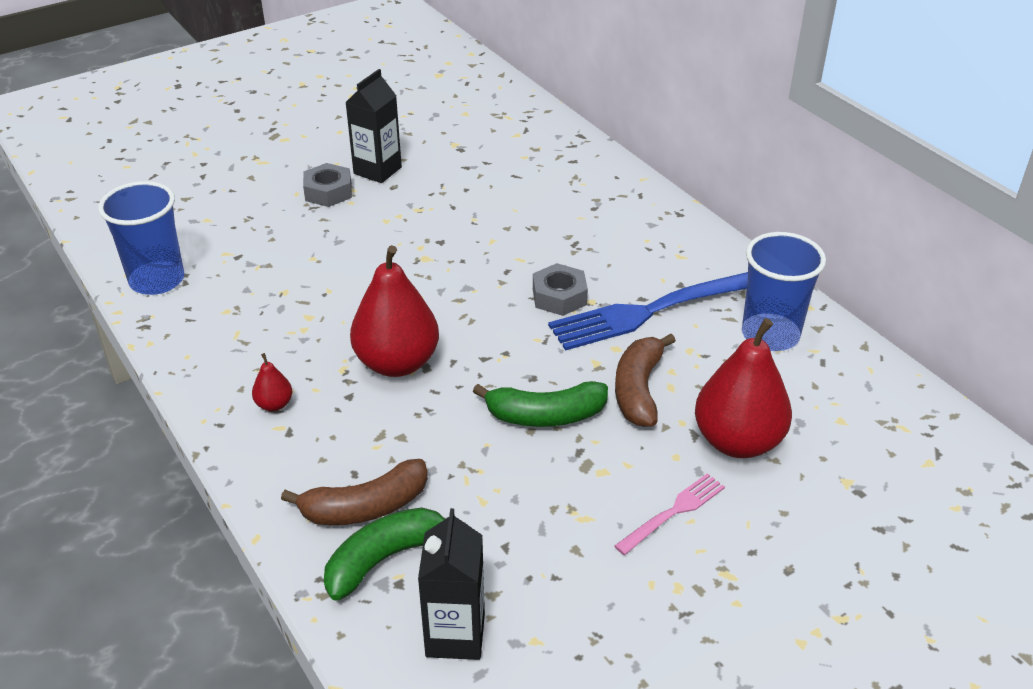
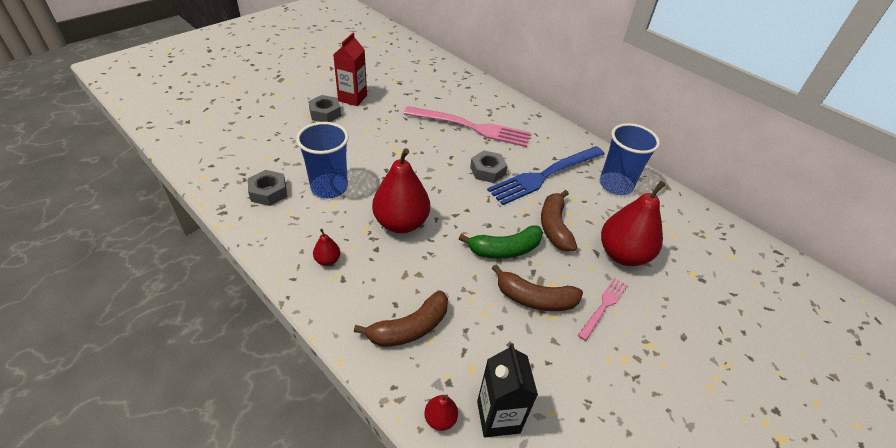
camera: 15 degrees left, 5 degrees up
blue cup [98,181,184,295] -> blue cup moved to [296,122,349,198]
green banana [324,508,465,601] -> none
black carton [346,69,402,183] -> red carton [333,33,367,106]
none -> grey nut [248,170,287,206]
none -> pink fork [404,106,531,147]
none -> red pear [424,394,458,431]
none -> brown banana [492,264,583,311]

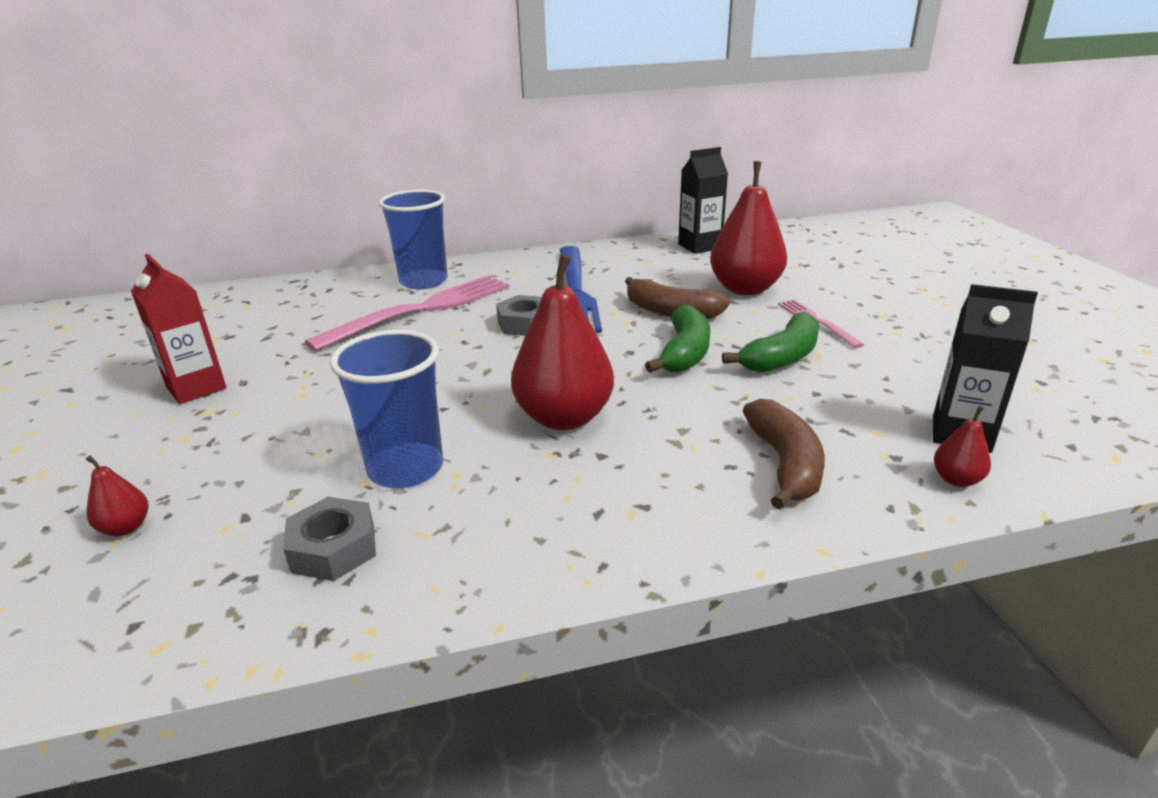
camera: 55 degrees left, 15 degrees down
grey nut [308,95,341,122] -> none
red pear [313,229,340,266] -> red pear moved to [86,456,149,536]
brown banana [492,264,583,311] -> green banana [722,311,819,373]
blue cup [599,123,660,195] -> blue cup moved to [379,190,448,289]
none -> black carton [678,147,728,254]

